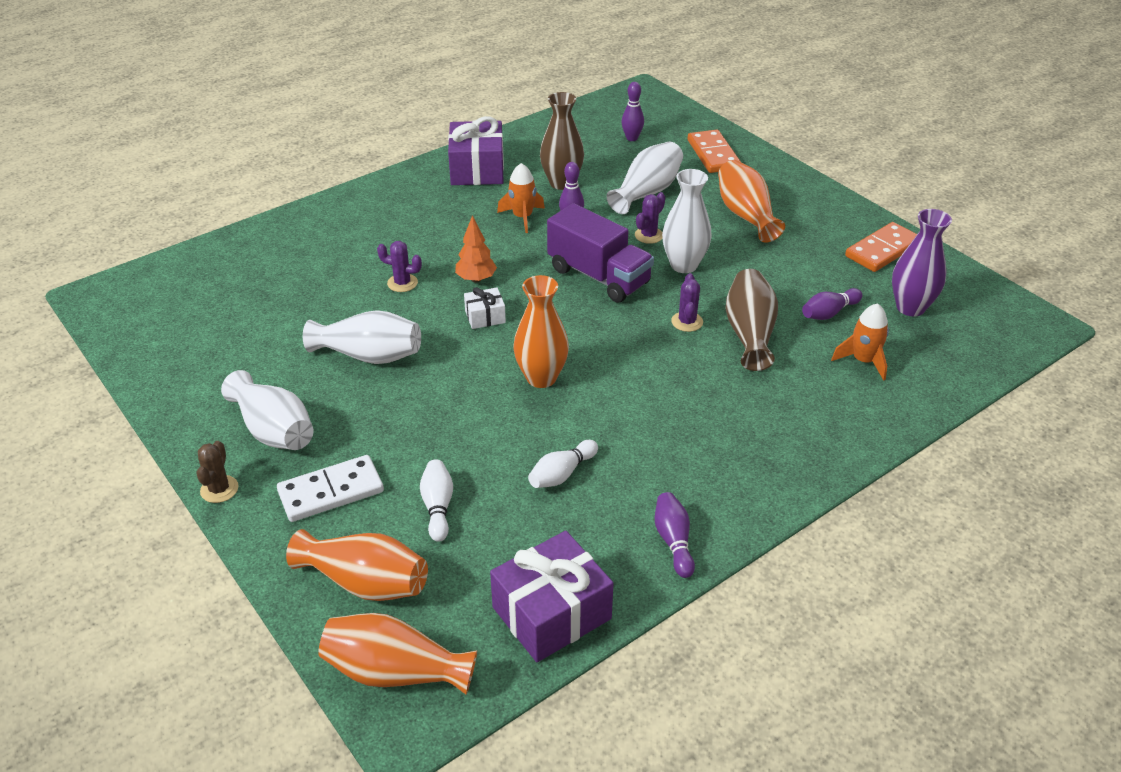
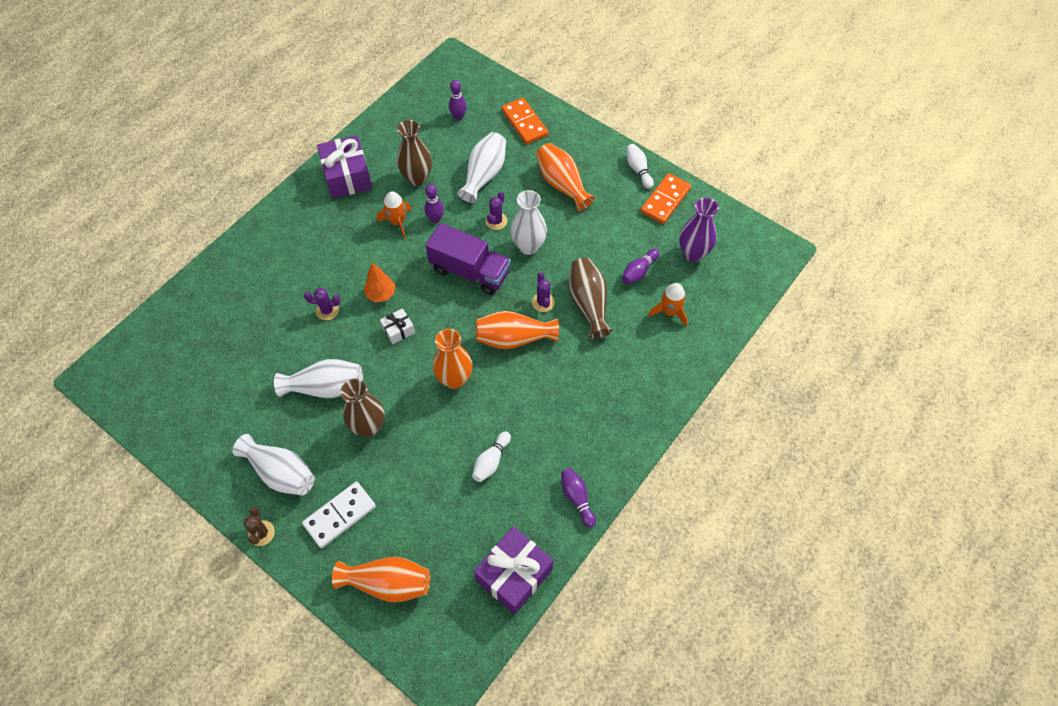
camera: 15 degrees left, 20 degrees up
orange vase [318,613,477,695] -> orange vase moved to [475,311,559,349]
white bowling pin [420,460,453,542] -> white bowling pin moved to [626,144,654,189]
none -> brown vase [340,379,385,437]

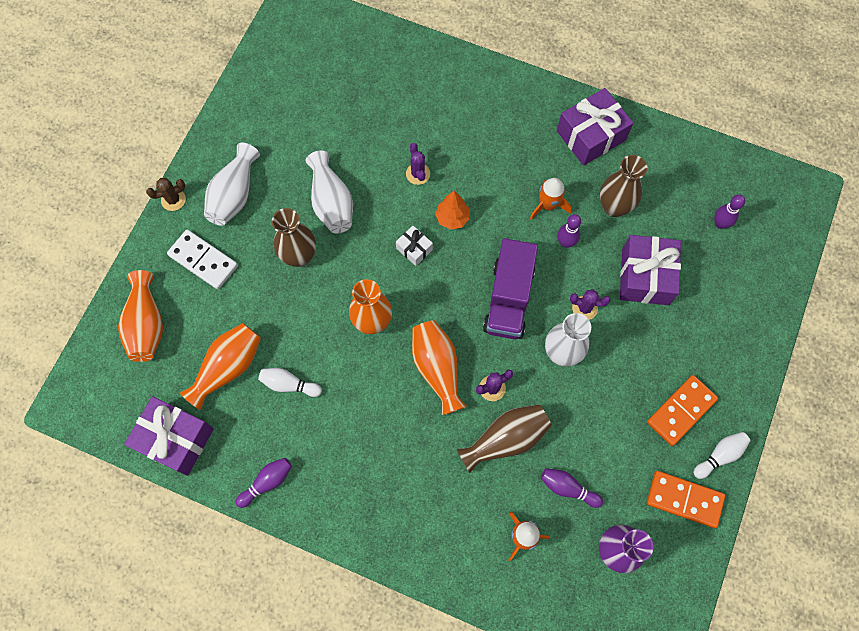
camera: 75 degrees right, 10 degrees up
white vase [457,132,506,203] -> purple gift [620,235,681,305]
orange domino [501,98,548,144] -> orange domino moved to [647,375,718,446]
orange vase [536,143,595,211] -> orange vase moved to [180,323,261,410]

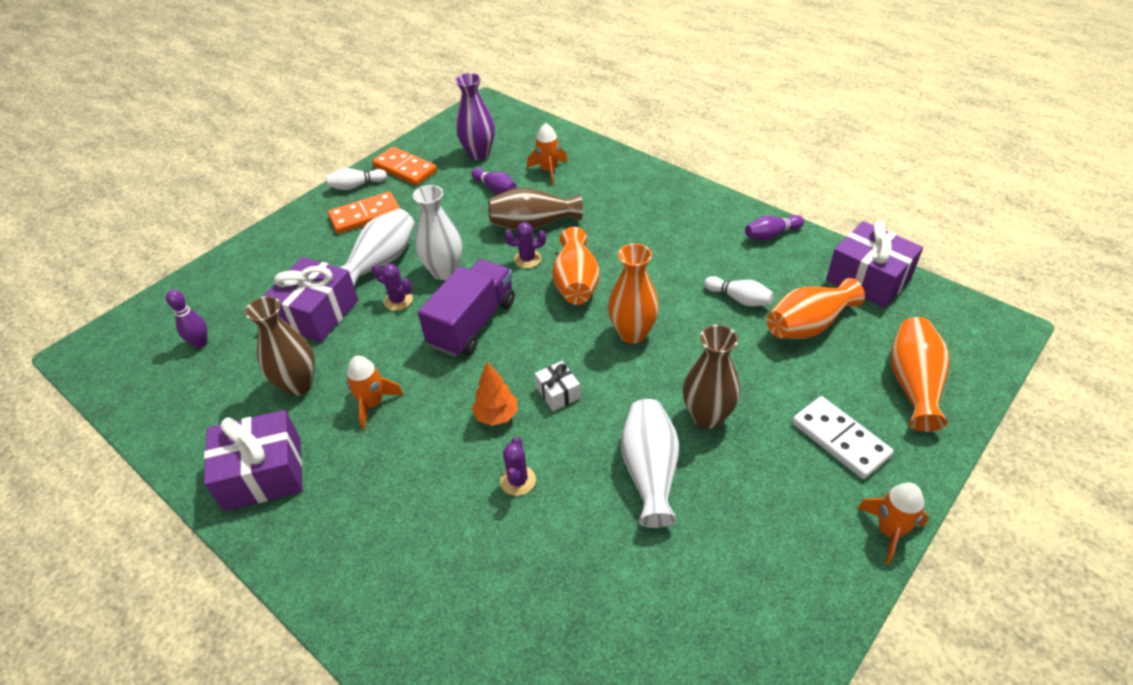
camera: 160 degrees left, 25 degrees down
brown cactus [146,178,186,211] -> orange rocket [858,483,928,565]
white vase [204,143,260,226] -> white vase moved to [339,208,415,287]
purple bowling pin [557,214,581,248] -> none

